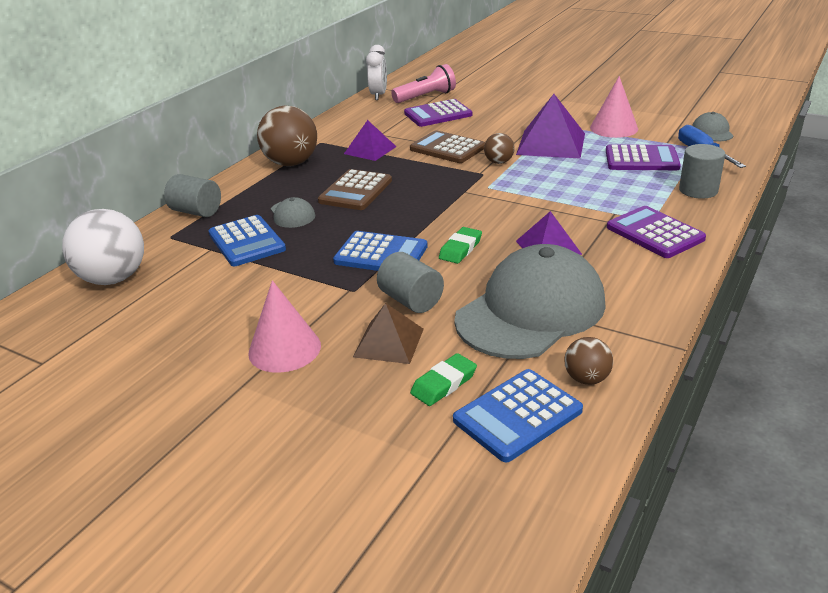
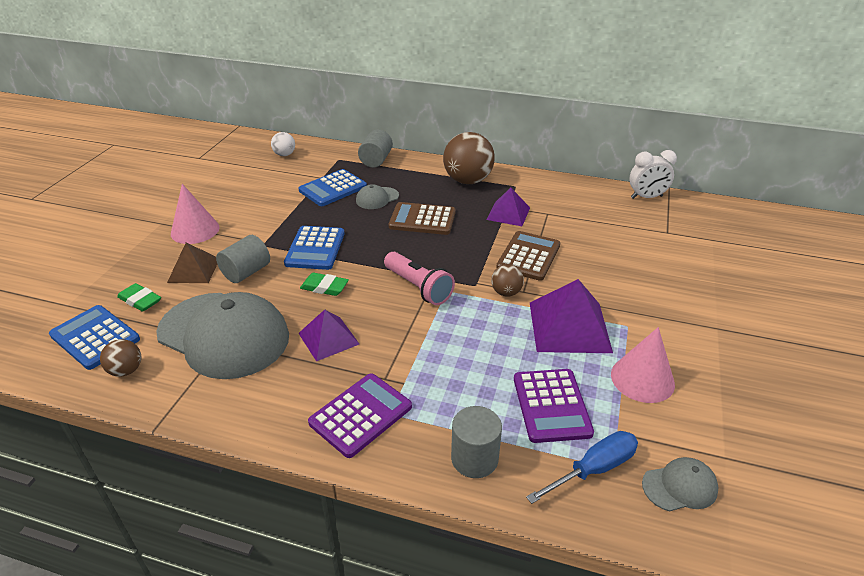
camera: 75 degrees right, 5 degrees up
white ball [62,209,144,285] -> white ball [271,132,295,156], size x0.50
pink flashlight [391,64,456,103] -> pink flashlight moved to [384,252,455,305]
purple calculator [404,99,472,127] -> none

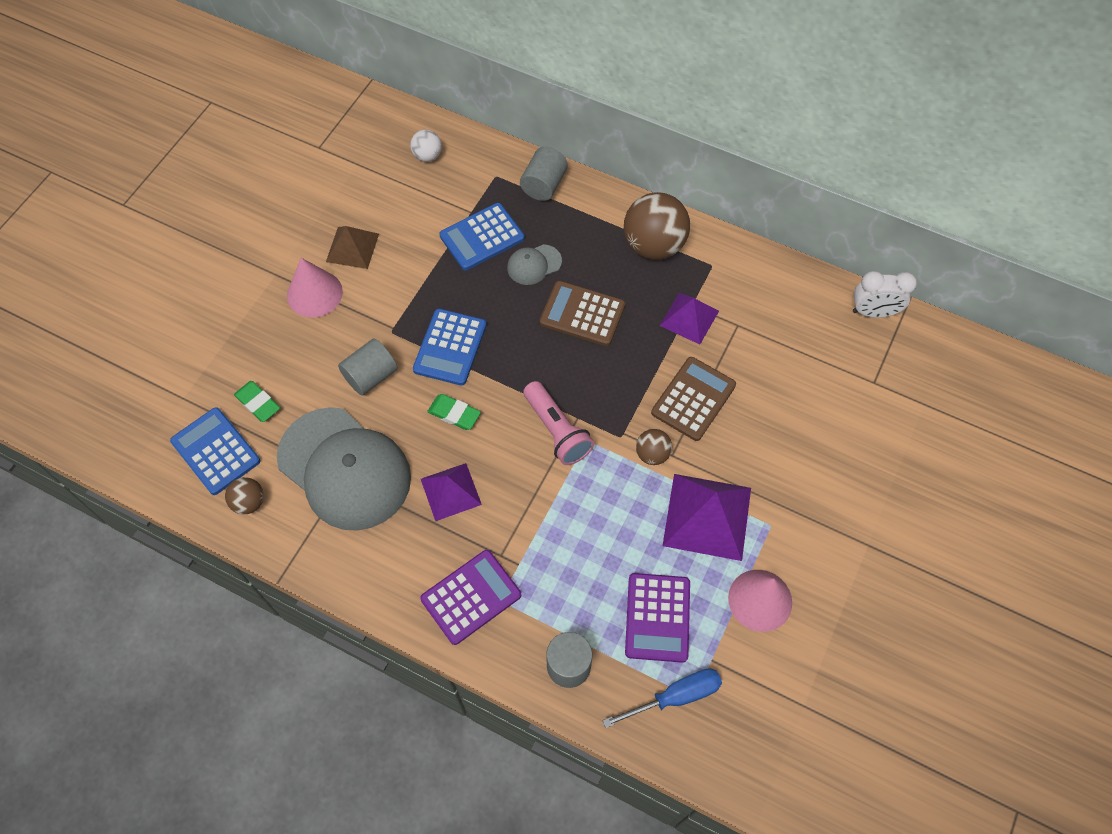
camera: 10 degrees right, 25 degrees up
brown pyramid [167,243,217,283] -> brown pyramid moved to [326,226,379,269]
grey cap [642,457,719,511] -> none

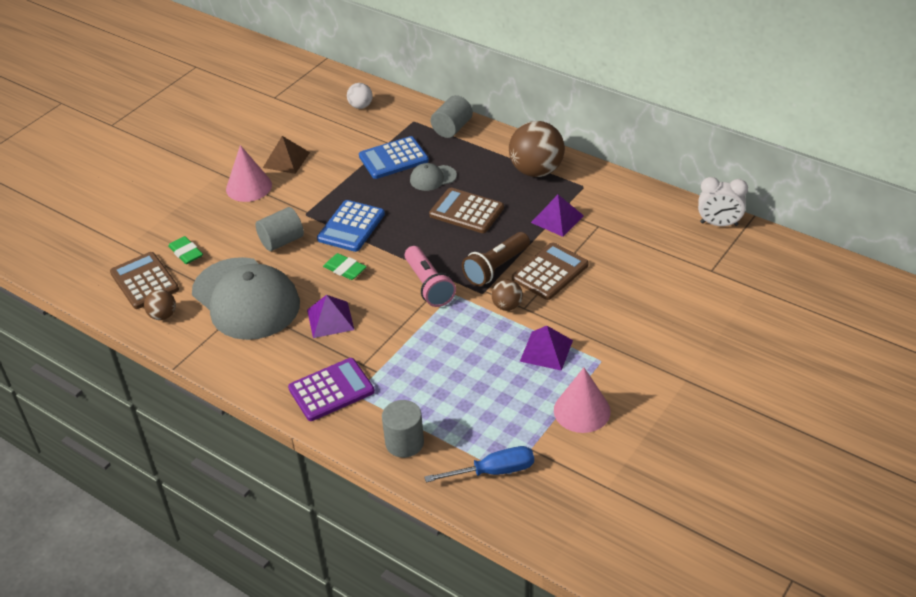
camera: 10 degrees right, 20 degrees down
blue calculator [170,407,260,495] -> brown calculator [110,252,179,309]
purple calculator [625,573,690,663] -> none
purple pyramid [663,474,751,561] -> purple pyramid [520,326,573,371], size x0.62
none -> brown flashlight [462,232,530,286]

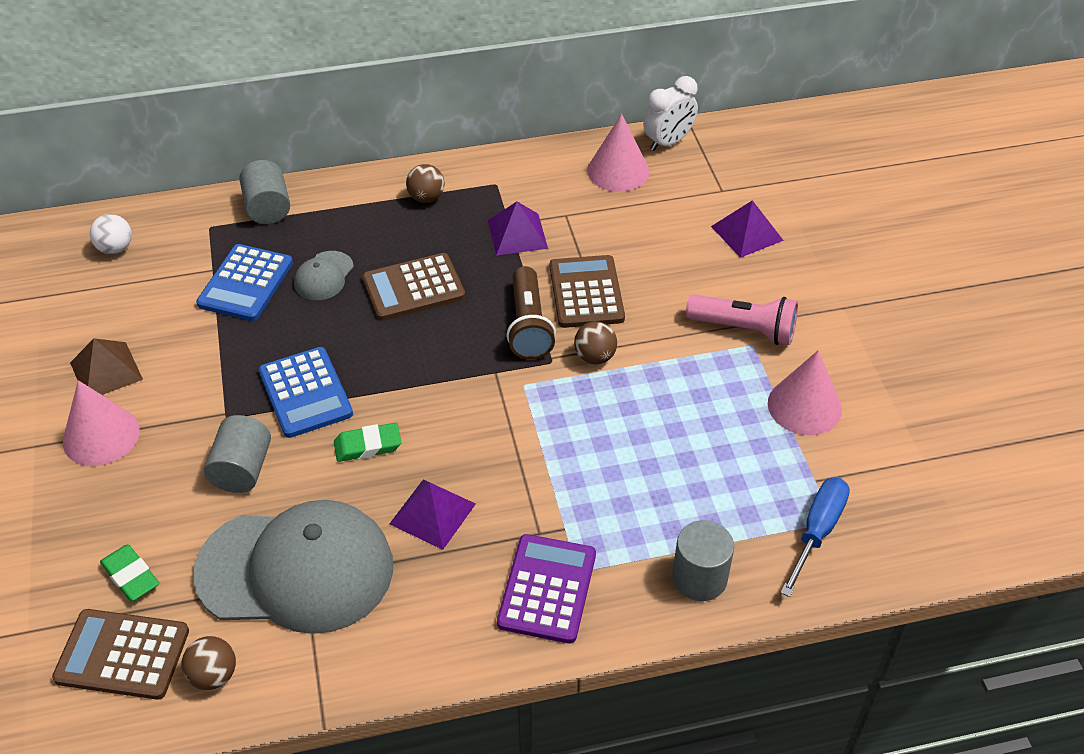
camera: 50 degrees left, 5 degrees up
green eraser [168,236,203,264] -> green eraser turned 45 degrees clockwise [100,544,159,601]
pink flashlight [405,246,456,307] -> pink flashlight moved to [686,294,798,345]
brown ball [509,121,565,177] -> brown ball [406,164,445,203], size x0.50
purple pyramid [520,326,573,371] -> purple pyramid moved to [711,200,784,258]
none -> pink cone [587,114,649,192]

